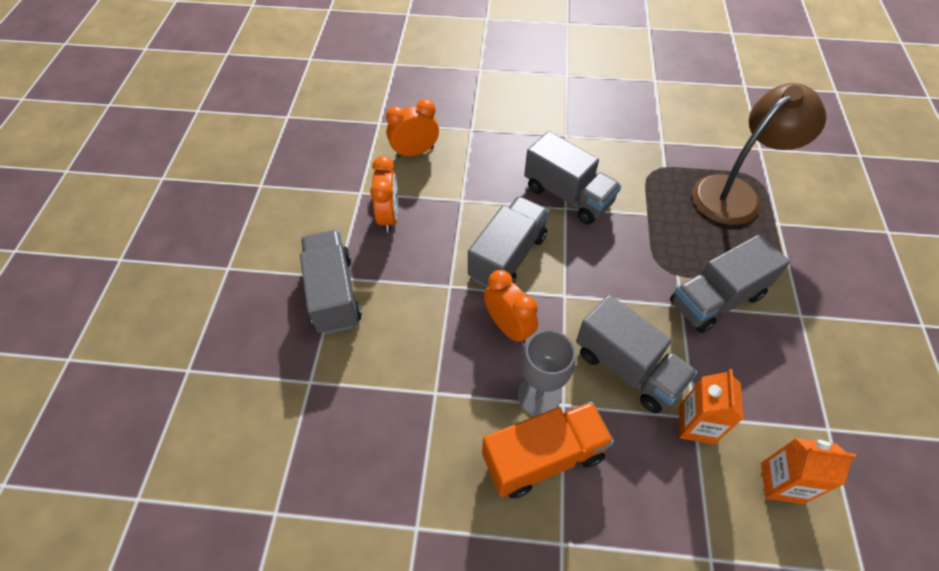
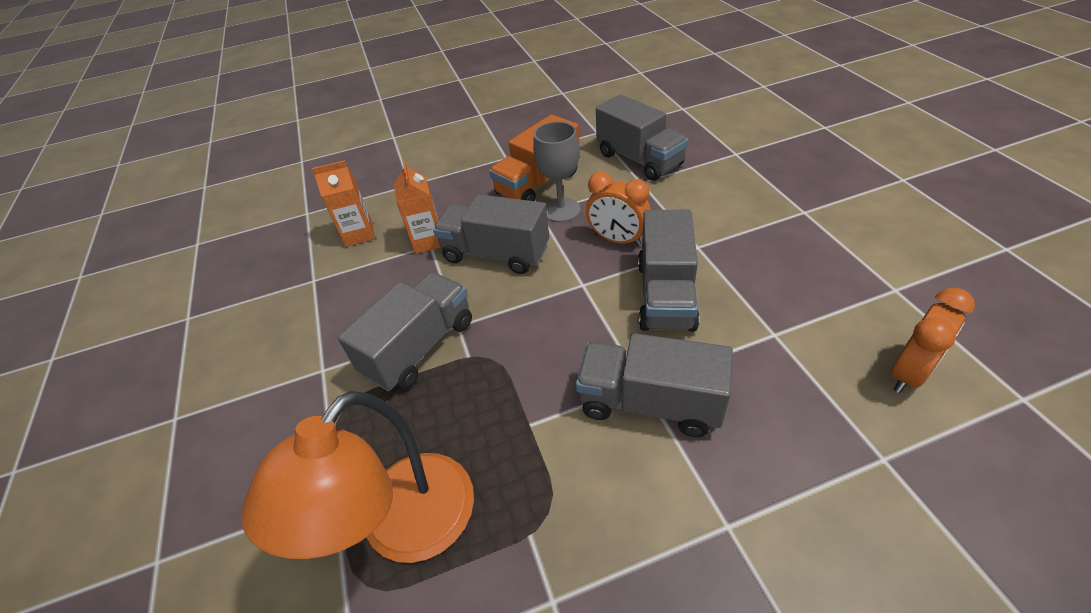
camera: 160 degrees right, 10 degrees down
grey truck [300,230,362,334] -> grey truck moved to [596,94,689,181]
orange clock [370,156,398,232] -> none
brown lamp [692,83,826,225] -> orange lamp [241,391,474,563]

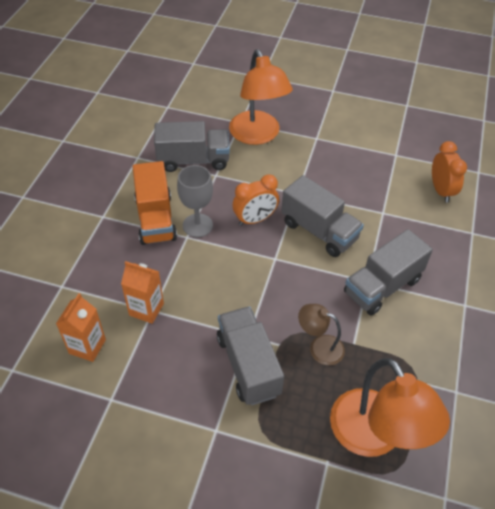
camera: 60 degrees left, 5 degrees up
grey truck [433,194,549,274] -> none
none -> orange lamp [229,50,293,145]
none -> brown lamp [298,304,345,365]

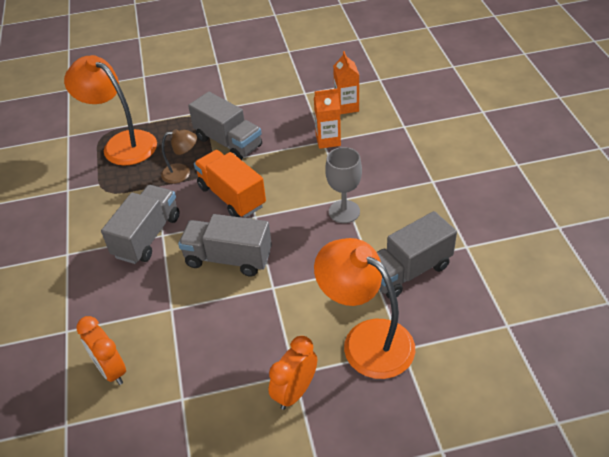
camera: 155 degrees right, 5 degrees down
orange truck [132,161,177,245] -> orange truck moved to [194,150,266,218]
orange clock [233,174,279,226] -> orange clock moved to [268,336,317,410]

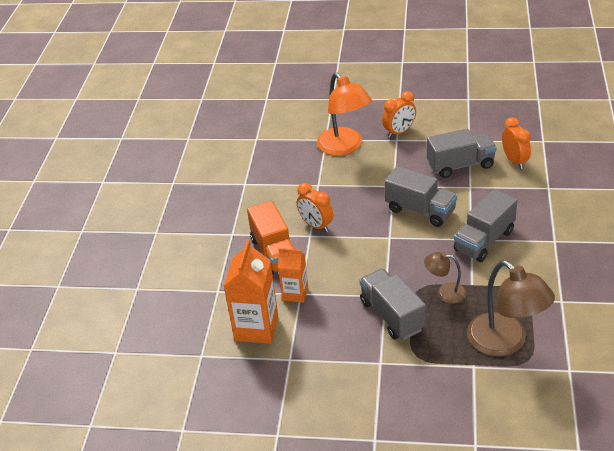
camera: 160 degrees left, 5 degrees down
orange lamp [64,55,157,165] -> brown lamp [467,260,555,356]
orange truck [194,150,266,218] -> orange truck moved to [247,201,295,274]
grey goblet [325,147,362,223] -> orange clock [297,183,333,232]
orange carton [333,51,359,114] -> orange carton [224,240,278,344], size x1.64
grey truck [377,211,457,299] -> grey truck moved to [427,129,497,178]

